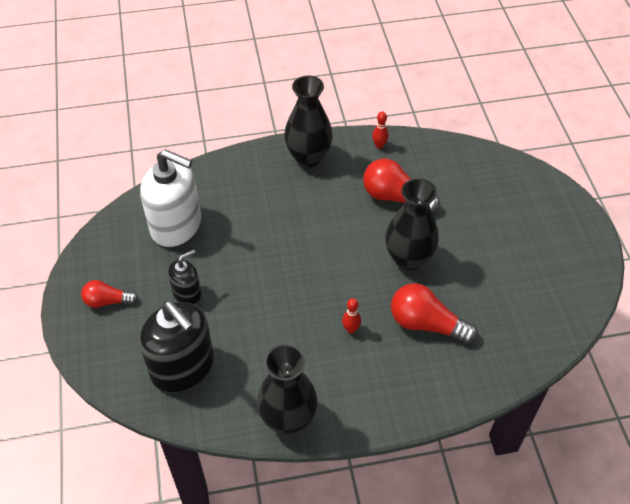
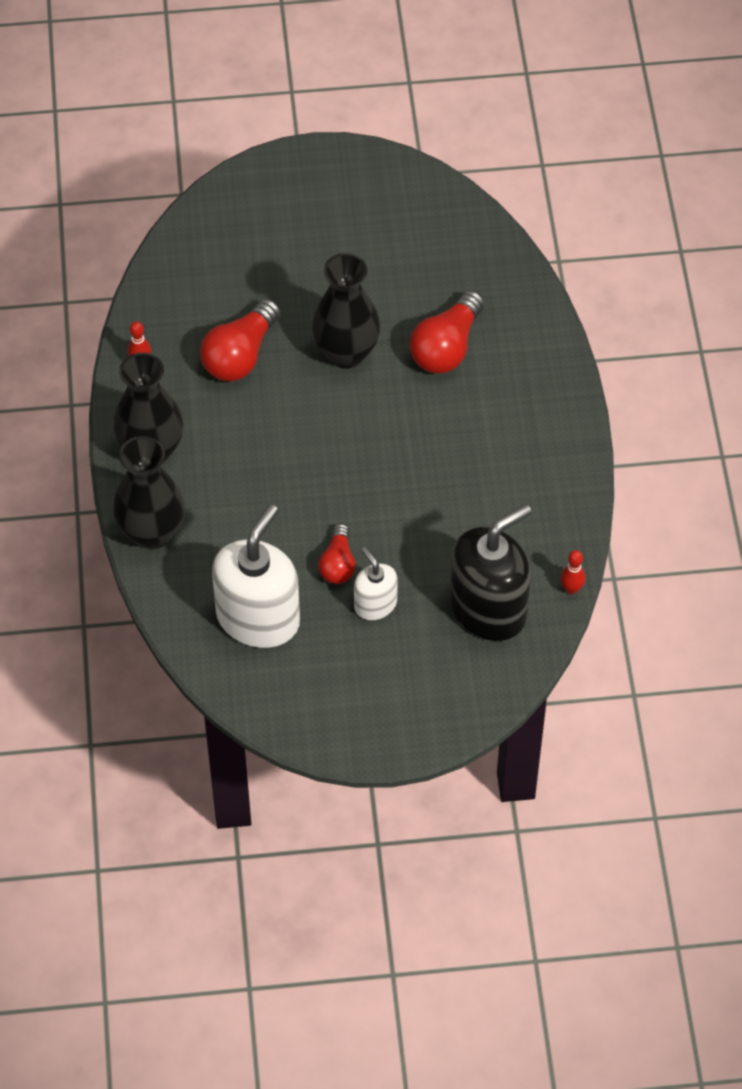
camera: 85 degrees left, 5 degrees up
red light bulb [81,280,138,308] -> red light bulb moved to [318,524,356,584]
black soap dispenser [168,249,201,304] -> white soap dispenser [354,547,398,620]
black vase [257,344,318,434] -> black vase moved to [113,436,185,549]
red bowling pin [342,298,361,333] -> red bowling pin moved to [561,550,585,594]

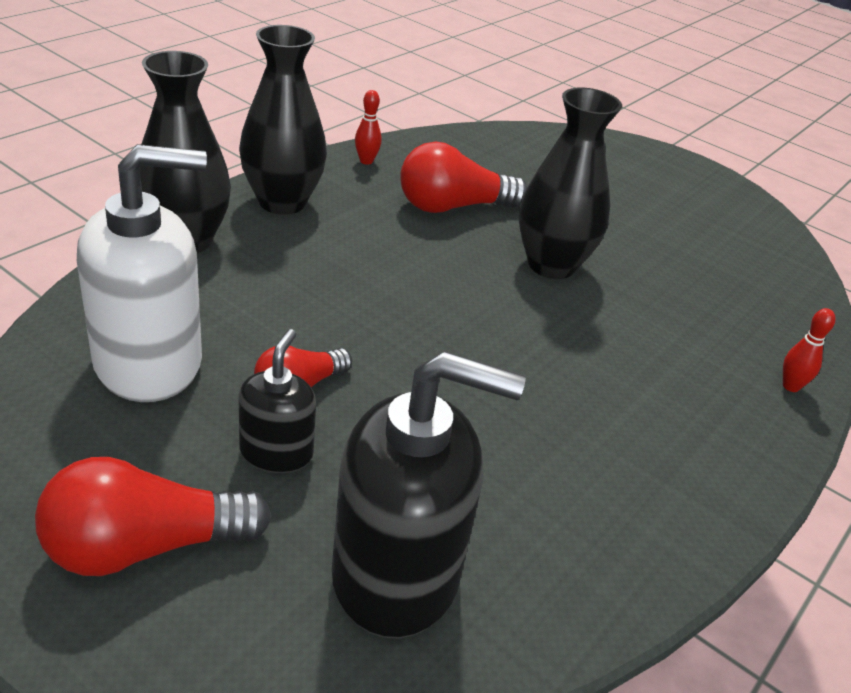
camera: 40 degrees right, 20 degrees down
white soap dispenser [354,547,398,620] -> black soap dispenser [238,329,316,473]
red light bulb [410,290,484,373] -> red light bulb moved to [35,457,271,576]
red bowling pin [561,550,585,594] -> red bowling pin moved to [783,308,836,392]

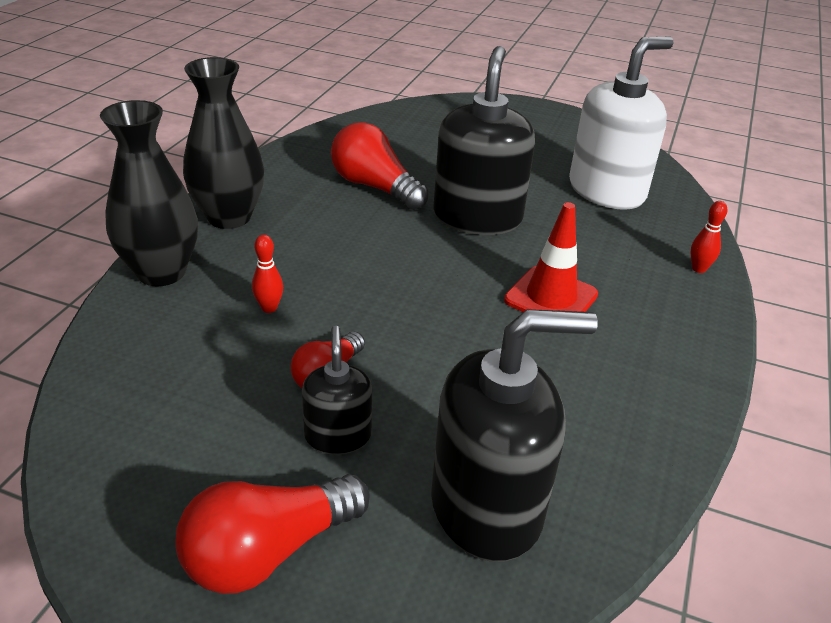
camera: 15 degrees left, 0 degrees up
white soap dispenser [77,144,207,402] -> white soap dispenser moved to [569,37,674,210]
red bowling pin [355,90,382,165] -> red bowling pin moved to [252,234,283,313]
red light bulb [400,142,527,213] -> red light bulb turned 75 degrees clockwise [331,122,429,210]
black vase [519,88,622,279] -> black soap dispenser [433,46,535,235]
none -> red traffic cone [504,202,598,312]

